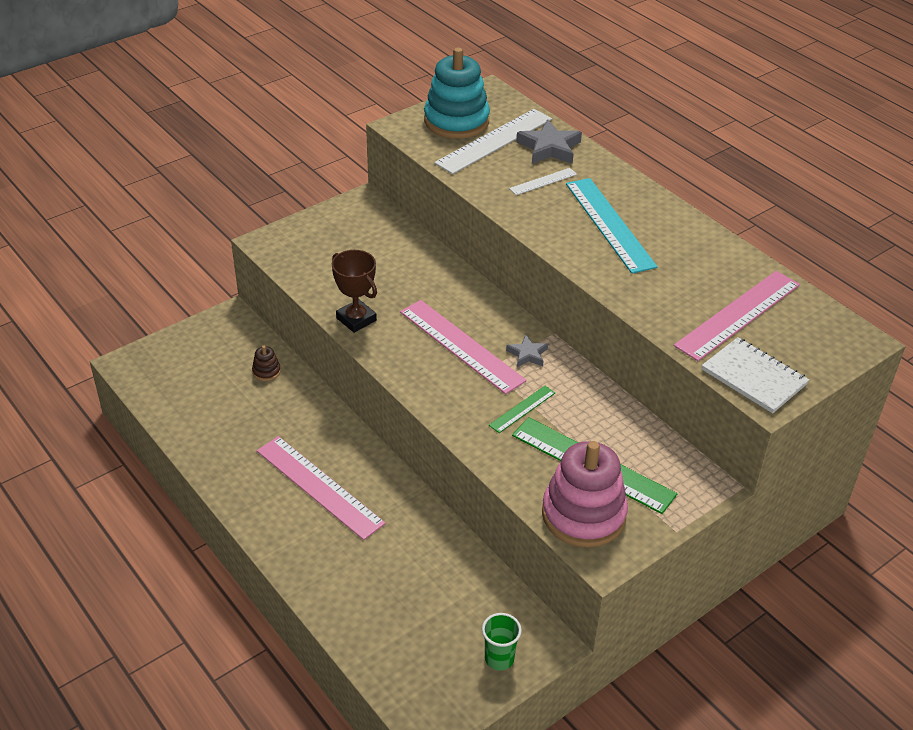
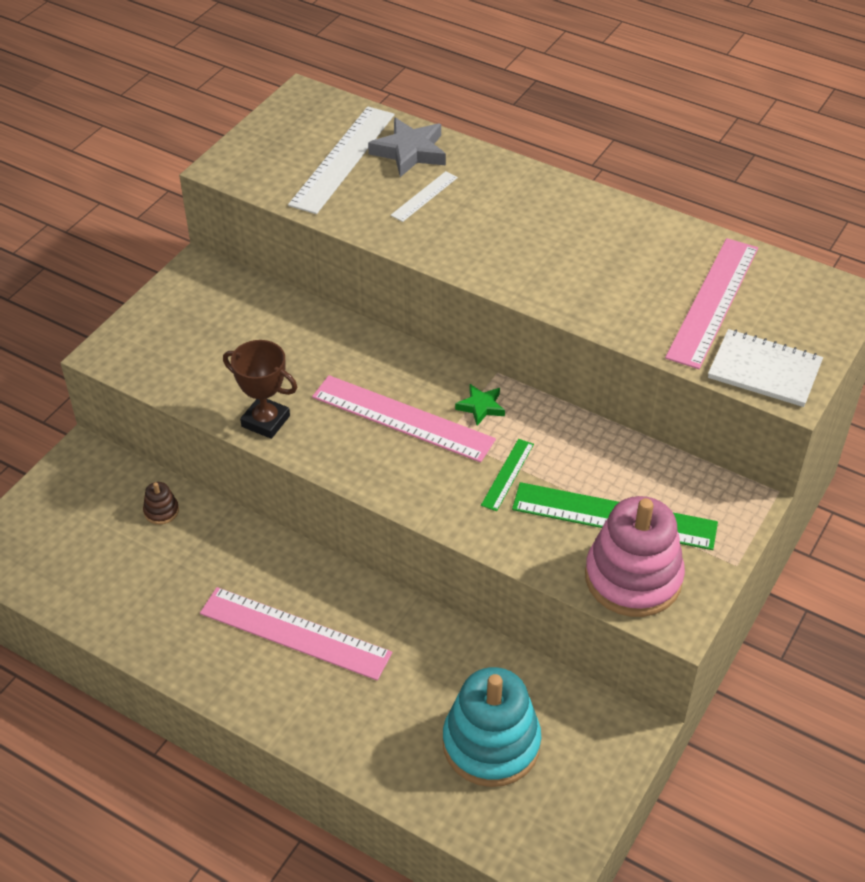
camera: 20 degrees left, 5 degrees up
turquoise stacking toy [424,48,490,139] -> turquoise stacking toy moved to [443,667,541,787]
green cup [482,613,522,671] -> none
grey star [506,334,548,367] -> green star [455,384,505,426]
turquoise ruler [566,178,658,274] -> none

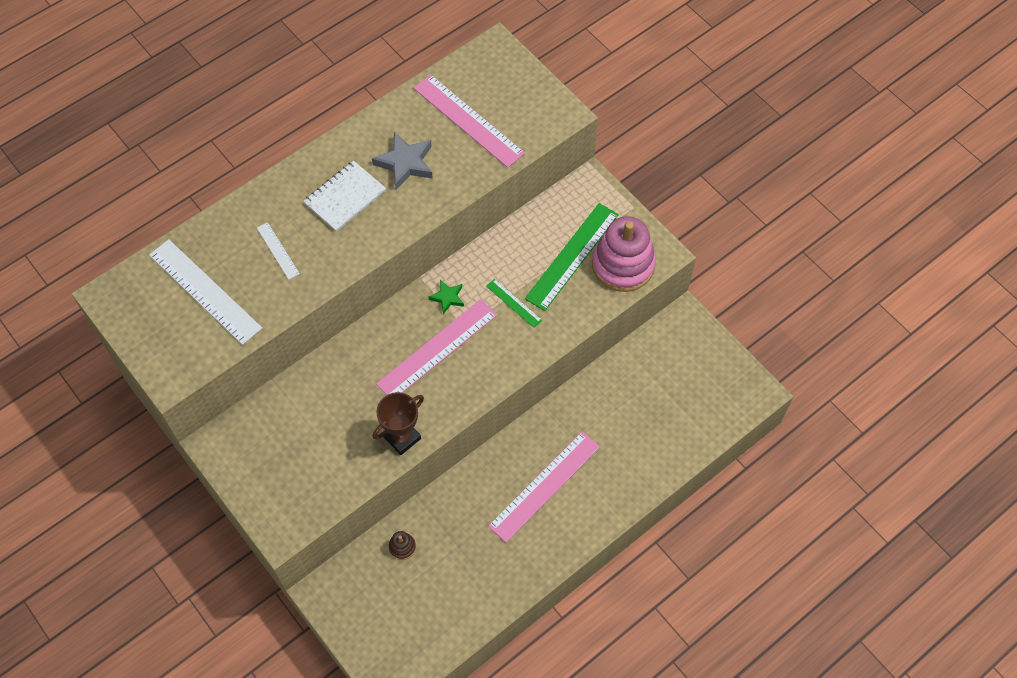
camera: 70 degrees left, 15 degrees up
grey star [368,118,446,177] -> grey star moved to [372,132,433,190]
turquoise stacking toy [443,667,541,787] -> none
white notebook [708,329,823,407] -> white notebook moved to [303,161,386,232]

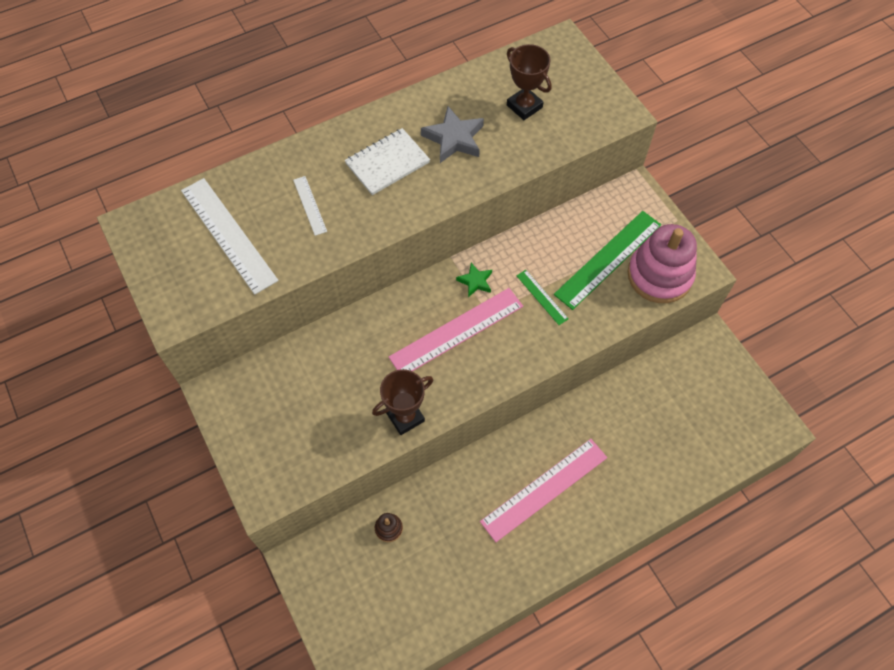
camera: 10 degrees right, 0 degrees up
pink ruler [414,75,525,168] -> brown trophy [507,44,552,120]

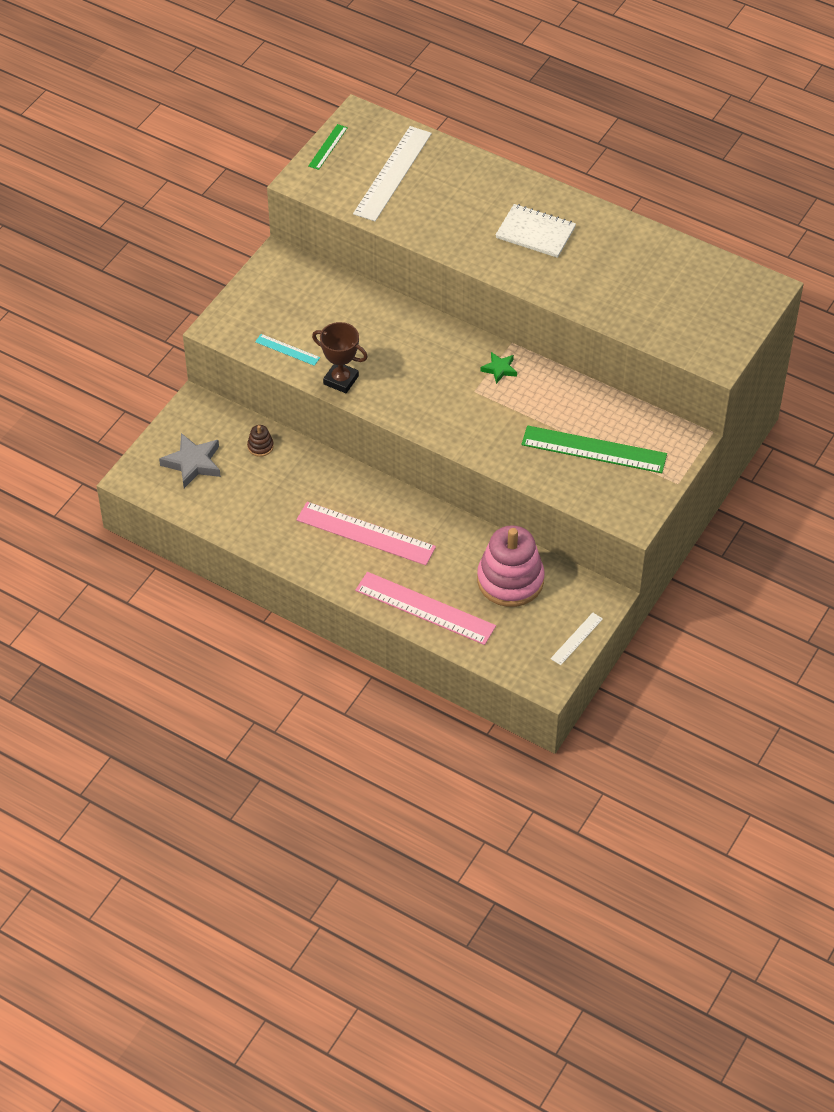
camera: 60 degrees right, 10 degrees down
white ruler [293,176,327,236] -> white ruler moved to [550,613,603,665]
pink ruler [389,288,523,371] -> pink ruler moved to [355,572,496,645]
grey star [421,106,484,163] -> grey star moved to [159,433,221,488]
brown trophy [507,44,552,120] -> none
green ruler [516,270,569,325] -> green ruler moved to [308,124,348,170]
pink stacking toy [628,224,697,303] -> pink stacking toy moved to [477,525,545,607]
none -> turquoise ruler [255,334,320,366]

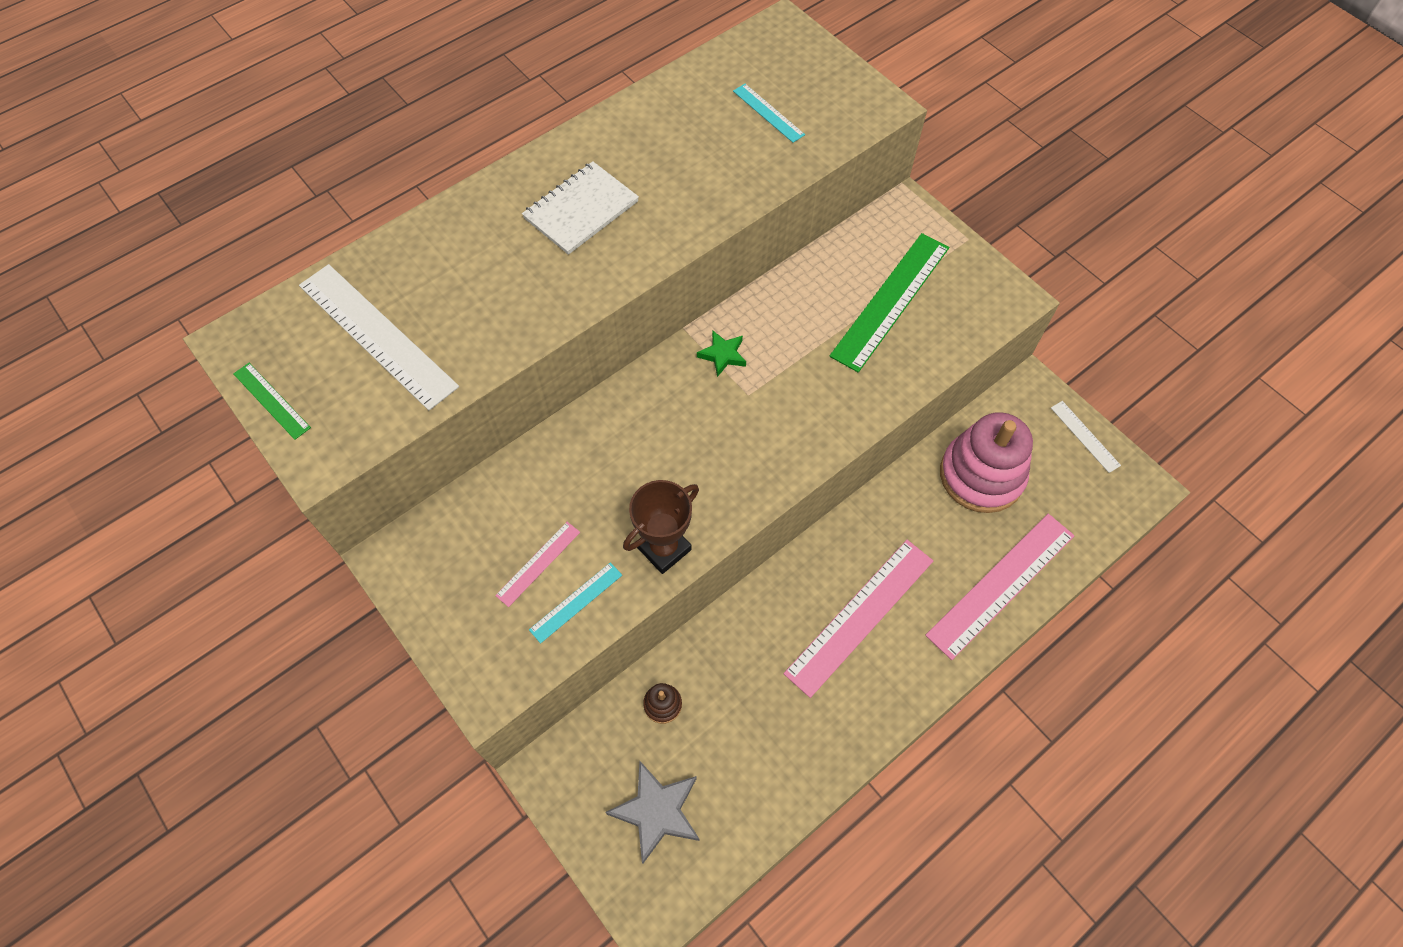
camera: 70 degrees left, 10 degrees up
none -> pink ruler [495,522,580,607]
none -> turquoise ruler [733,84,805,143]

